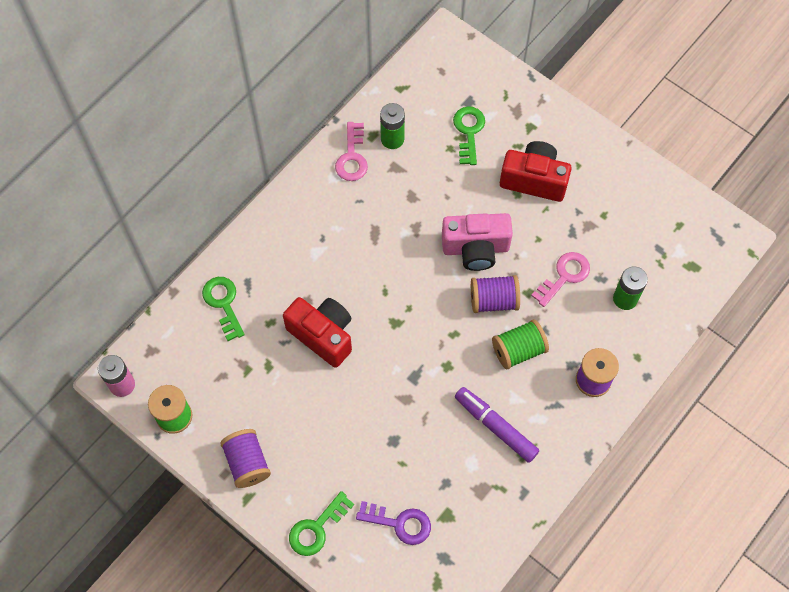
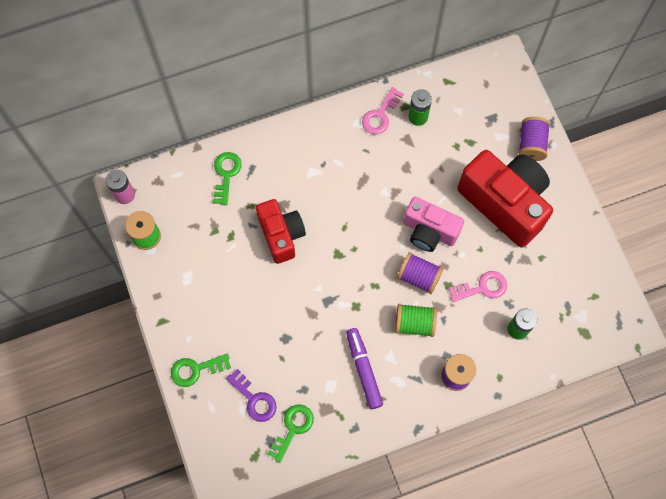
camera: 30 degrees right, 5 degrees up
purple spool [220,429,271,488] -> purple spool moved to [519,117,550,161]
green key [453,106,485,165] -> green key moved to [267,404,314,463]
red camera [500,141,572,202] -> red camera [457,150,553,247], size x1.63

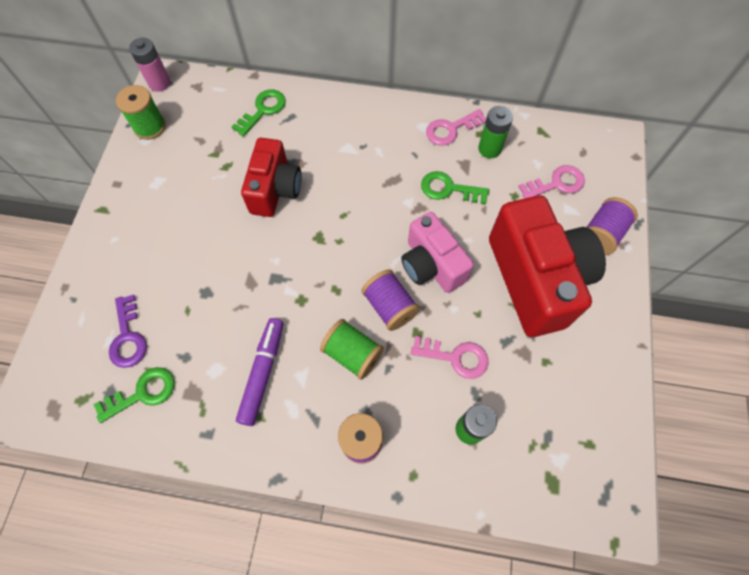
camera: 30 degrees right, 5 degrees down
green key [171,354,231,387] -> green key moved to [421,171,489,204]
none -> pink key [518,165,585,199]

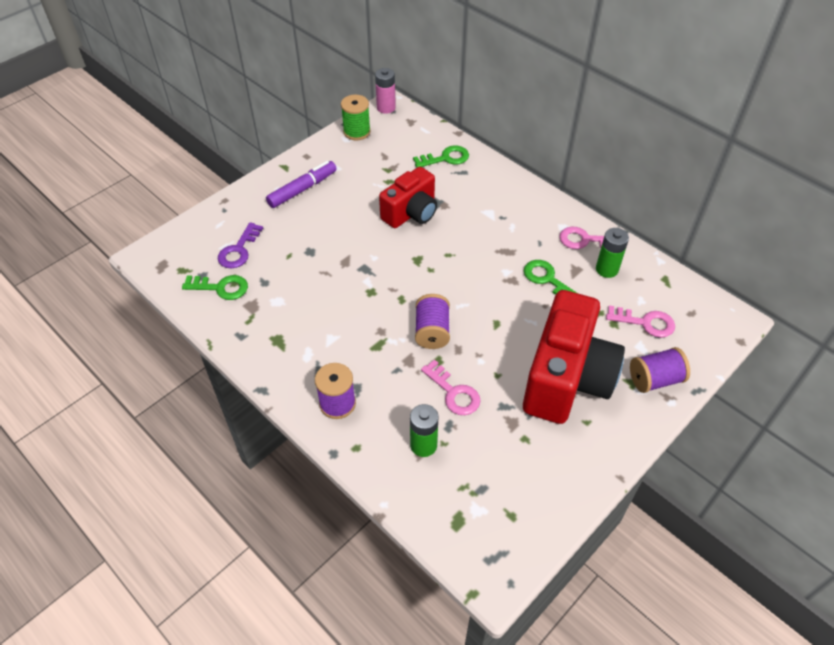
camera: 35 degrees right, 15 degrees down
purple marker [236,318,283,426] -> purple marker moved to [266,161,337,208]
green spool [320,319,384,380] -> none
pink camera [401,212,474,293] -> none

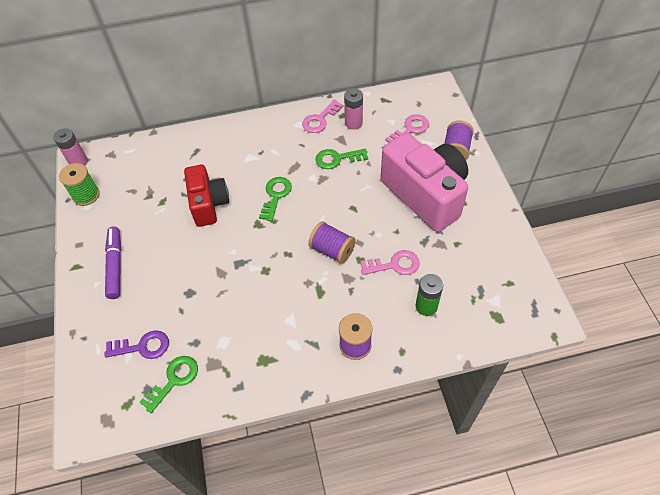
camera: 55 degrees left, 5 degrees up
purple key [218,222,263,268] -> purple key turned 60 degrees counterclockwise [105,330,169,359]
green key [413,145,469,167] -> green key moved to [259,177,292,221]
red camera [523,290,625,424] -> pink camera [381,133,468,232]
green battery [596,228,629,278] -> pink battery [344,88,363,130]

